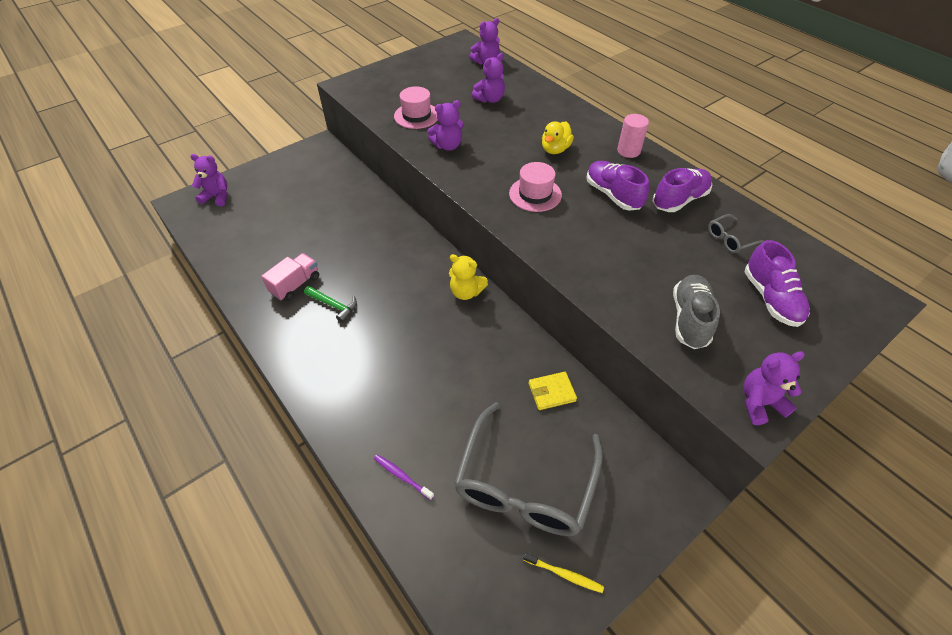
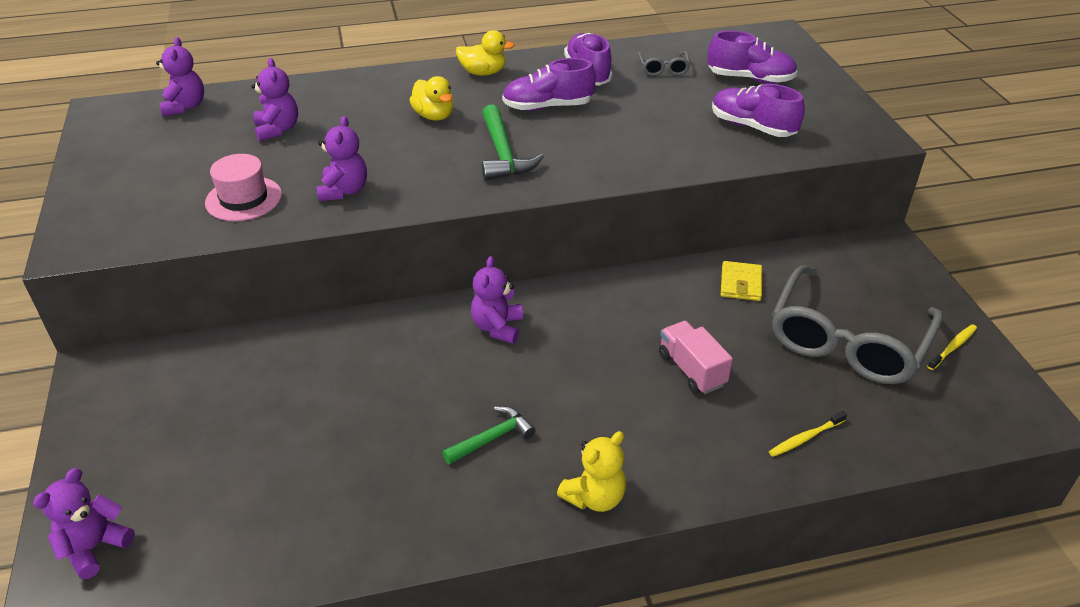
camera: 65 degrees left, 10 degrees down
pink truck [261,253,319,301] -> pink truck moved to [659,321,733,394]
purple toothbrush [374,454,434,500] -> yellow toothbrush [769,411,847,457]
yellow teddy bear [449,254,488,300] -> yellow teddy bear moved to [557,431,626,512]
grey glasses [454,402,603,536] -> grey glasses turned 75 degrees clockwise [772,265,943,384]
pink hat [509,162,562,212] -> green hammer [482,104,544,181]
pink cylinder [617,114,649,158] -> yellow duck [456,30,515,76]
grey shoe [673,275,720,349] -> purple shoe [712,84,805,137]
purple teddy bear [743,351,805,425] -> purple teddy bear moved to [471,256,523,344]

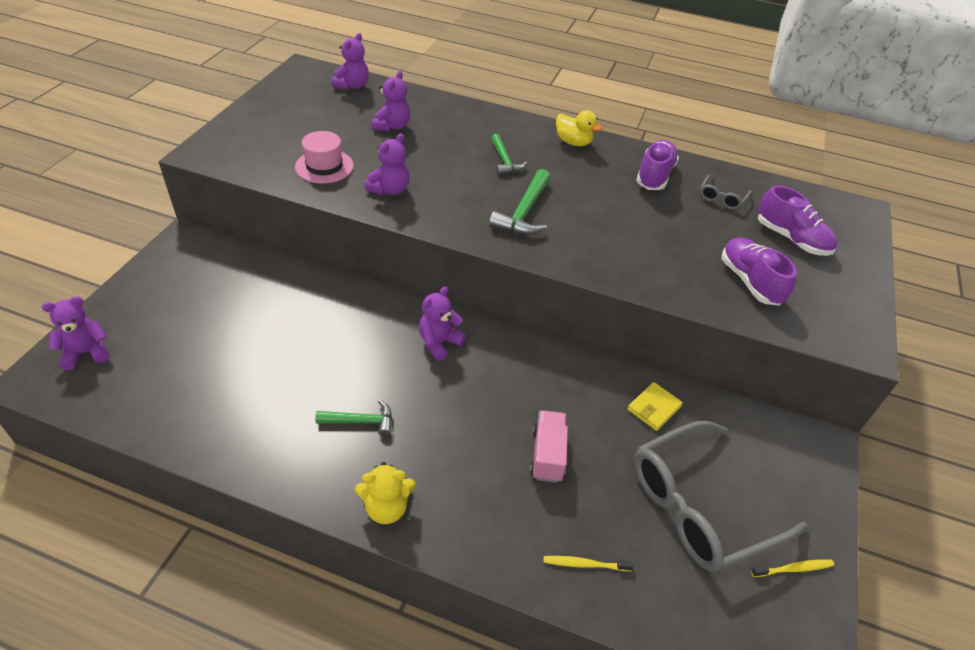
camera: 30 degrees right, 5 degrees up
yellow duck [409,76,453,121] -> green hammer [491,134,527,175]
purple shoe [502,58,596,111] -> none

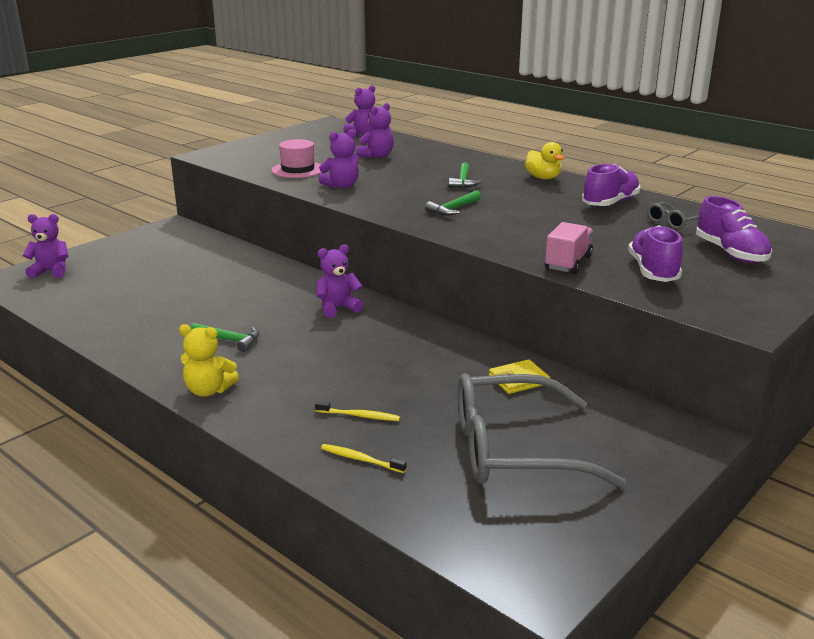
camera: 25 degrees right, 20 degrees down
green hammer [489,169,550,235] -> green hammer [425,190,481,215], size x0.66
pink truck [530,410,568,483] -> pink truck moved to [545,222,593,274]
yellow toothbrush [751,559,834,577] -> yellow toothbrush moved to [315,401,400,421]

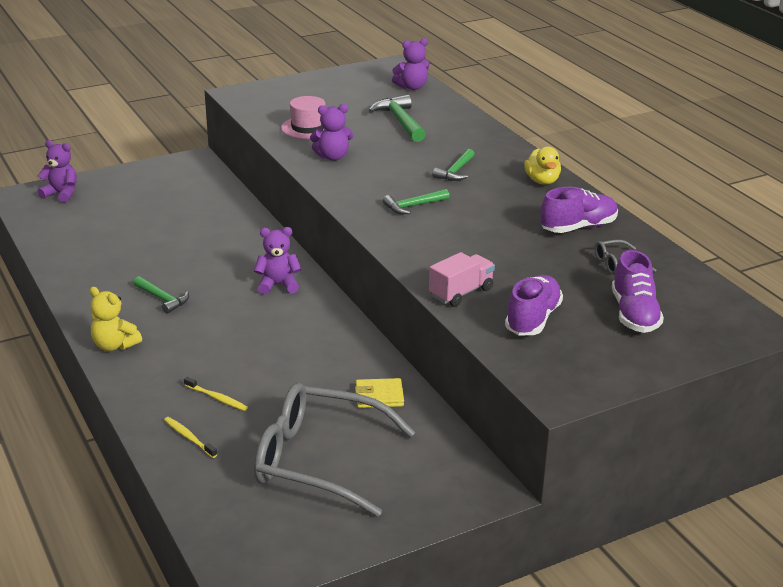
camera: 20 degrees right, 5 degrees up
purple teddy bear [356,103,394,158] -> green hammer [369,95,426,142]

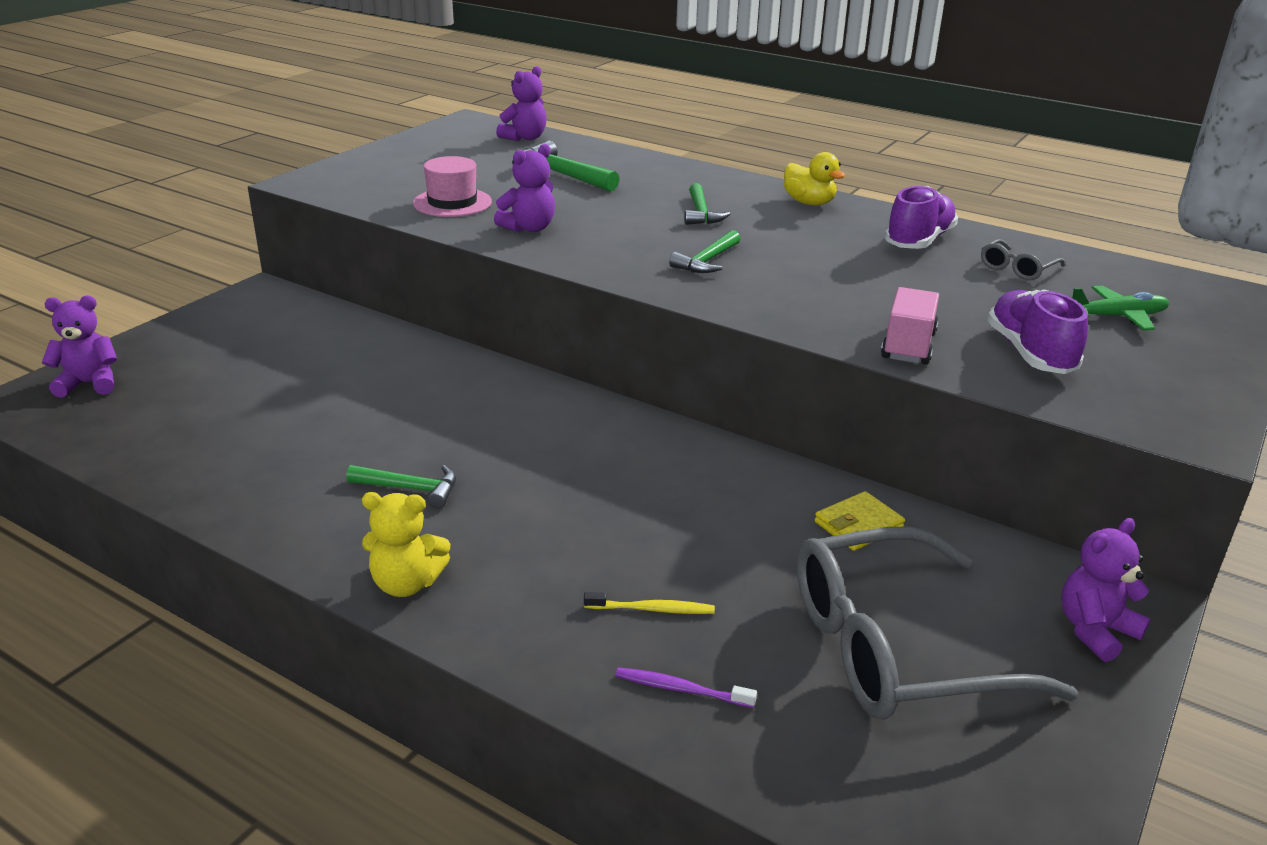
camera: 30 degrees left, 0 degrees up
yellow toothbrush [164,417,217,458] -> purple toothbrush [615,667,757,708]
purple teddy bear [254,227,301,295] -> purple teddy bear moved to [1061,518,1151,662]
purple shoe [612,250,664,333] -> green plane [1072,286,1169,330]

